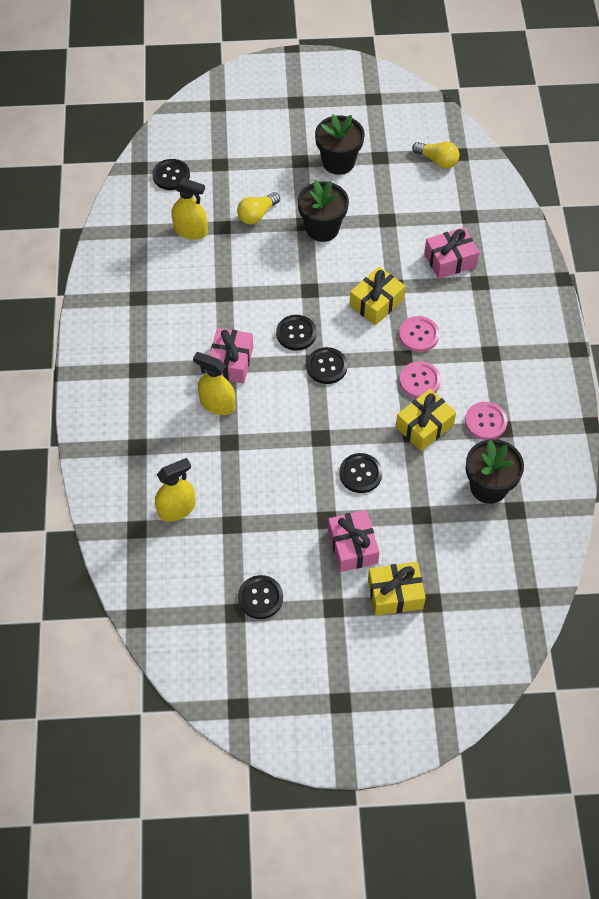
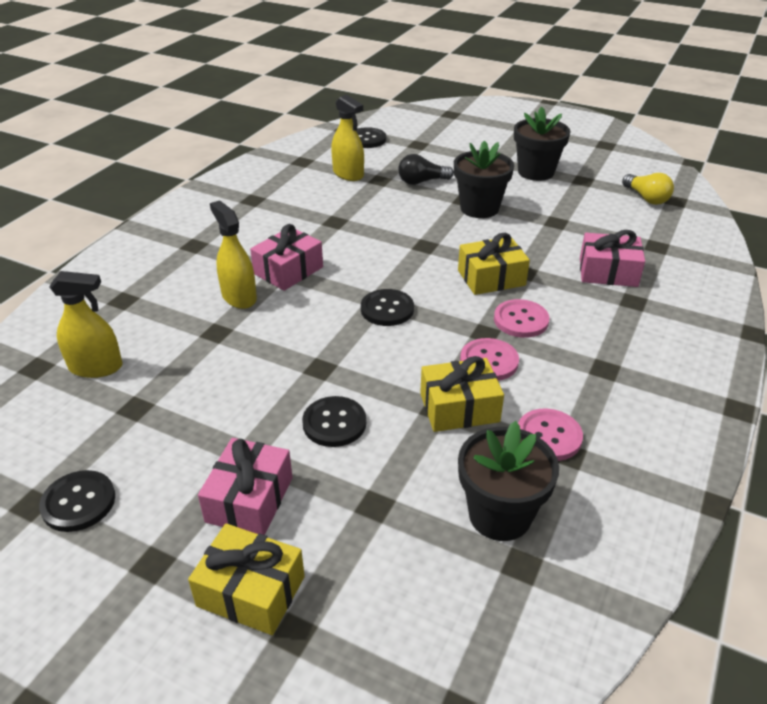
camera: 30 degrees right, 20 degrees down
yellow light bulb [237,192,280,224] -> black light bulb [398,154,454,185]
black button [276,315,316,351] -> none

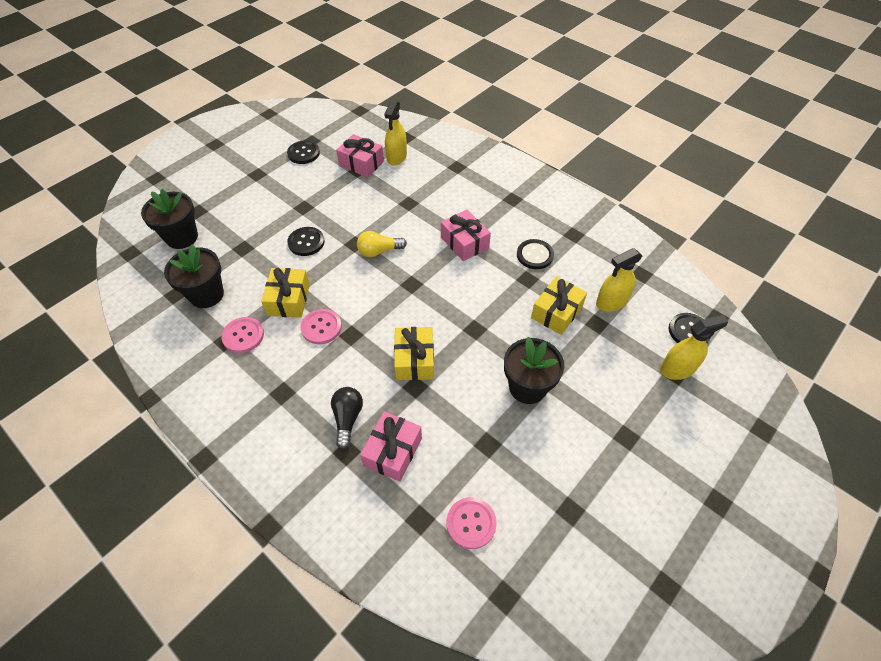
camera: 105 degrees right, 15 degrees up
yellow gift [188,524,305,635] -> yellow gift moved to [531,276,587,335]
pink gift [198,438,293,535] -> pink gift moved to [336,134,384,178]
yellow spray bottle [210,200,257,309] -> yellow spray bottle moved to [660,315,728,380]
black button [361,289,414,326] -> black button moved to [517,239,554,269]
black light bulb [398,154,454,185] -> black light bulb moved to [331,387,363,449]
pink button [494,299,549,338] -> pink button moved to [447,497,497,549]
black flower pot [514,107,571,181] -> black flower pot moved to [141,189,198,249]
yellow light bulb [622,173,674,205] -> yellow light bulb moved to [357,231,407,257]

